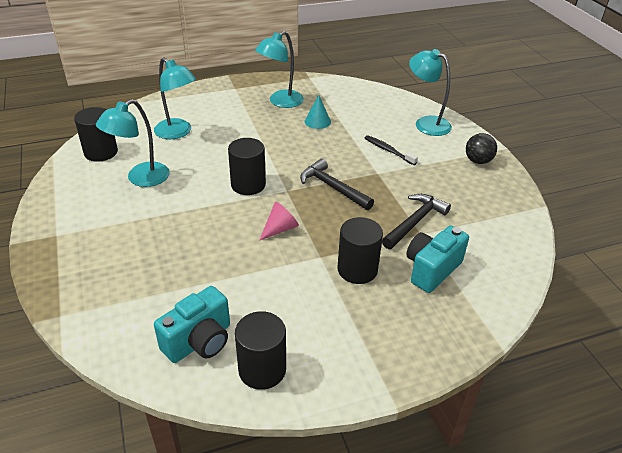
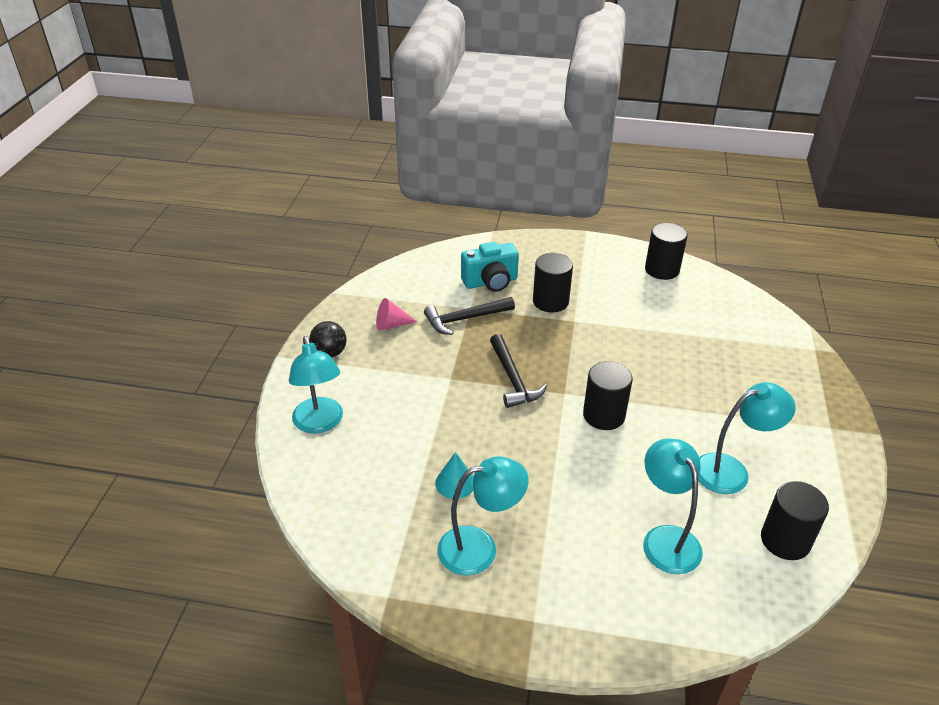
camera: 150 degrees left, 0 degrees up
turquoise camera [154,286,230,363] -> none
pink cone [259,202,299,241] -> pink cone moved to [376,298,418,331]
black toothbrush [365,135,418,165] -> none

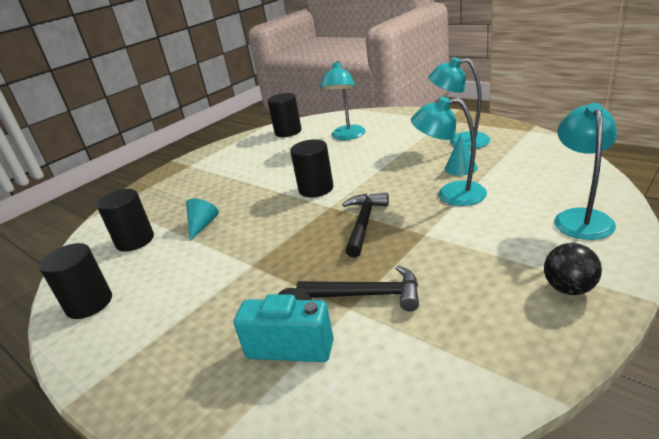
camera: 145 degrees left, 10 degrees down
pink cone [376,298,418,331] -> none
black cylinder [533,253,573,312] -> black cylinder moved to [97,189,154,252]
turquoise lamp [698,382,795,494] -> turquoise lamp moved to [411,97,487,206]
none -> turquoise cone [186,198,219,240]

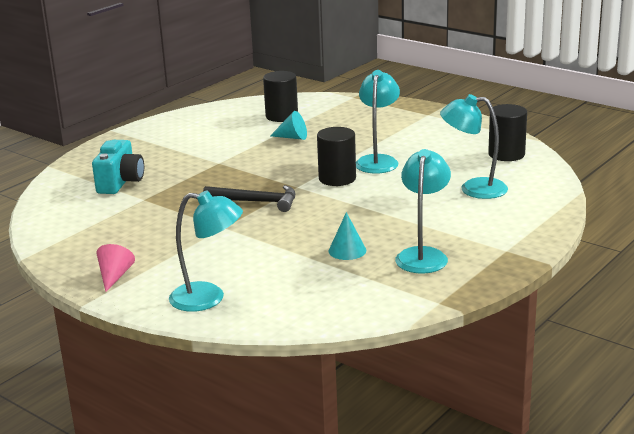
camera: 85 degrees right, 5 degrees down
black cylinder [39,243,112,319] -> none
black hammer [296,266,419,311] -> none
turquoise lamp [411,97,487,206] -> turquoise lamp moved to [356,70,400,174]
black ball [544,243,602,295] -> pink cone [97,244,135,292]

